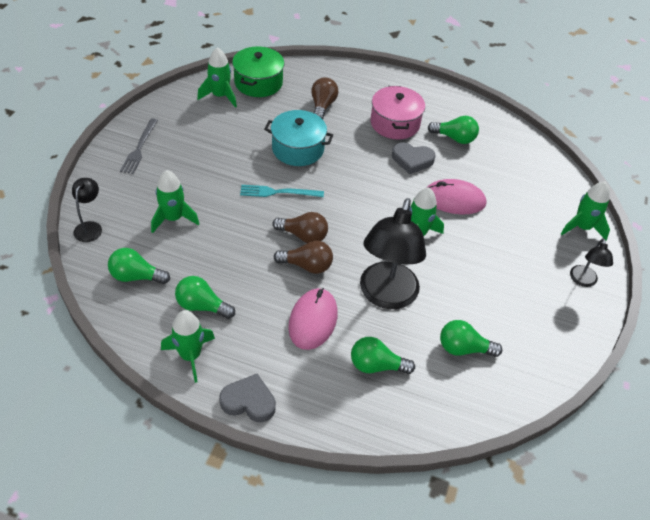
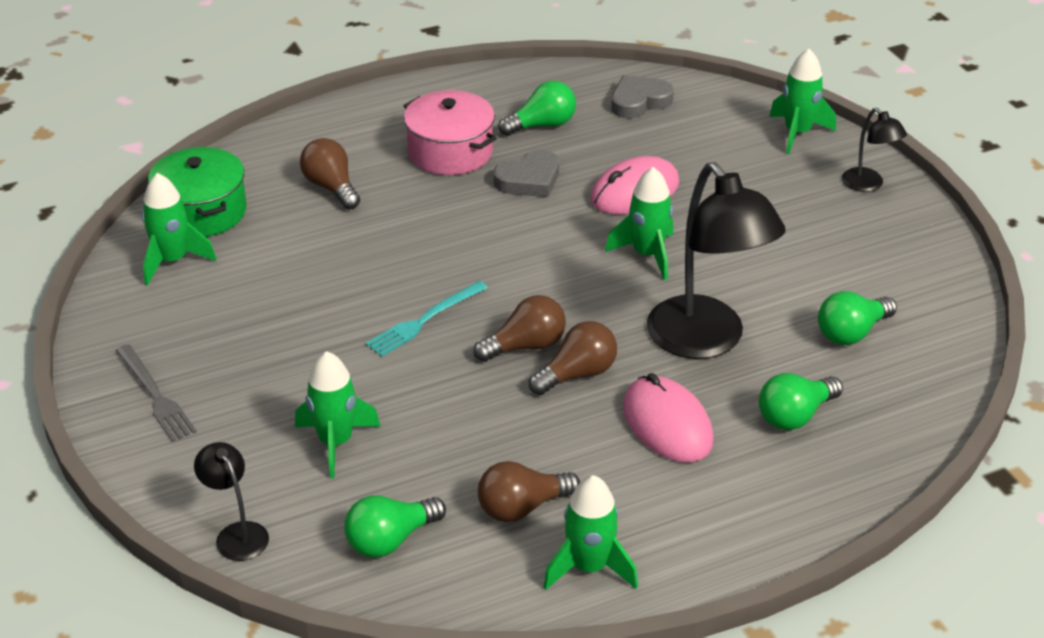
camera: 40 degrees left, 10 degrees down
green light bulb [175,276,235,319] -> brown light bulb [478,461,580,522]
grey heart [219,374,276,422] -> grey heart moved to [611,75,674,119]
turquoise pot [264,110,333,166] -> none

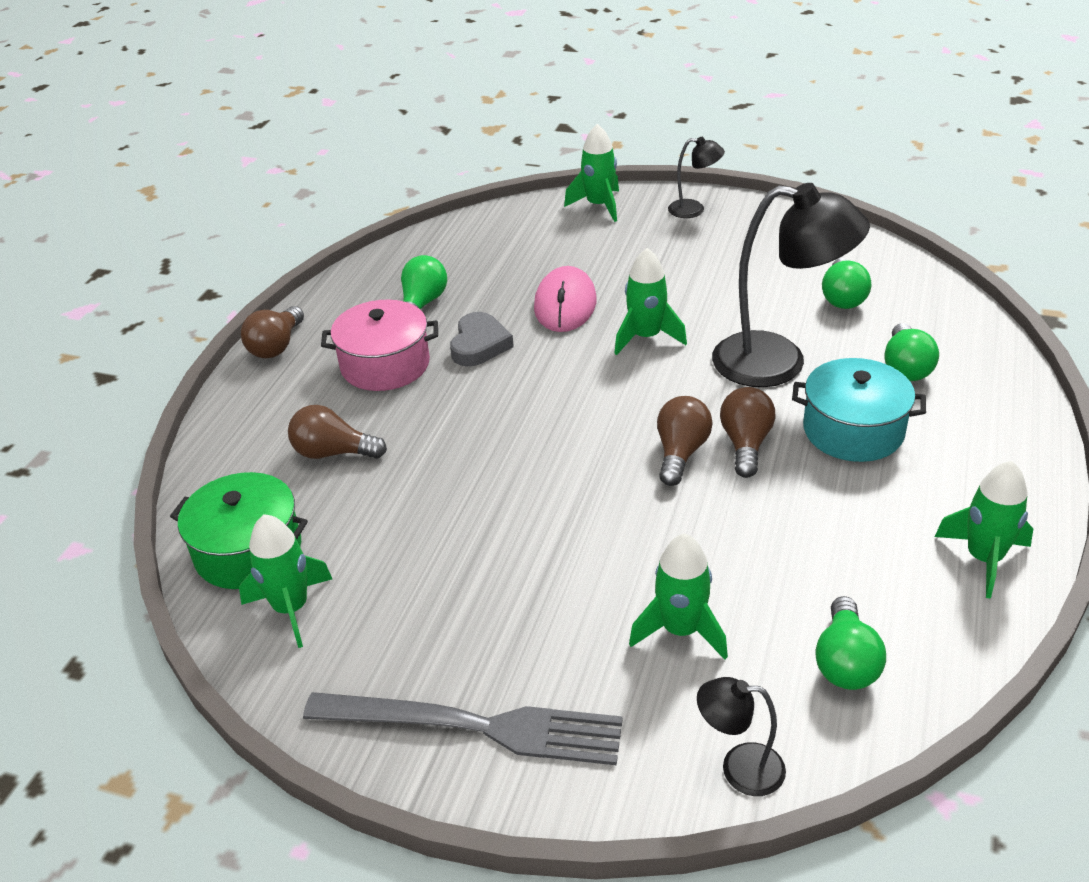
camera: 45 degrees left, 0 degrees up
grey fork [116,344,197,442] -> grey fork [303,692,623,765], size x1.69
turquoise fork [366,281,488,357] -> none
brown light bulb [478,461,580,522] -> brown light bulb moved to [241,306,304,358]
grey heart [611,75,674,119] -> none
pink mouse [623,373,714,463] -> turquoise pot [792,358,926,462]

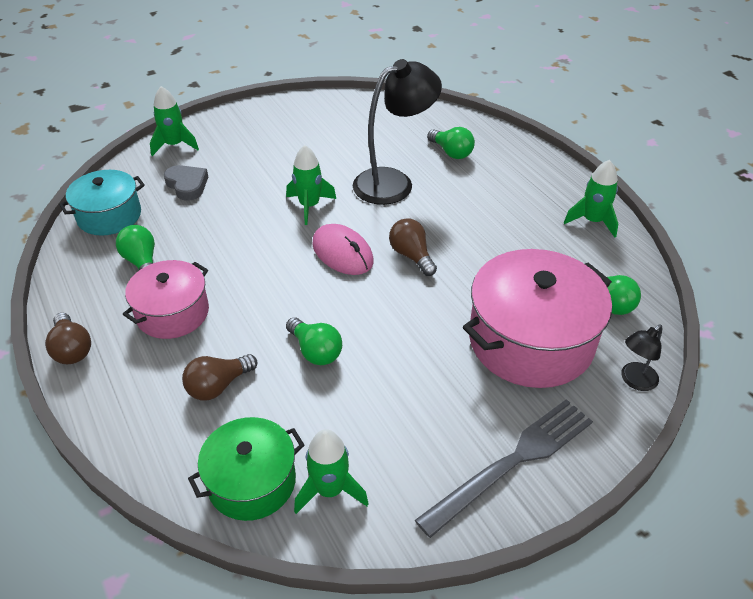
camera: 50 degrees left, 5 degrees up
grey heart [450,312,514,367] -> grey heart moved to [164,165,208,201]
pink mouse [534,266,597,332] -> pink mouse moved to [312,224,374,275]
green rocket [629,534,728,660] -> pink pot [463,249,612,388]
black lamp [668,137,725,218] -> none
brown light bulb [720,387,776,478] -> none
turquoise pot [792,358,926,462] -> turquoise pot moved to [59,170,145,236]
green light bulb [822,258,871,309] -> green light bulb moved to [286,317,342,365]

